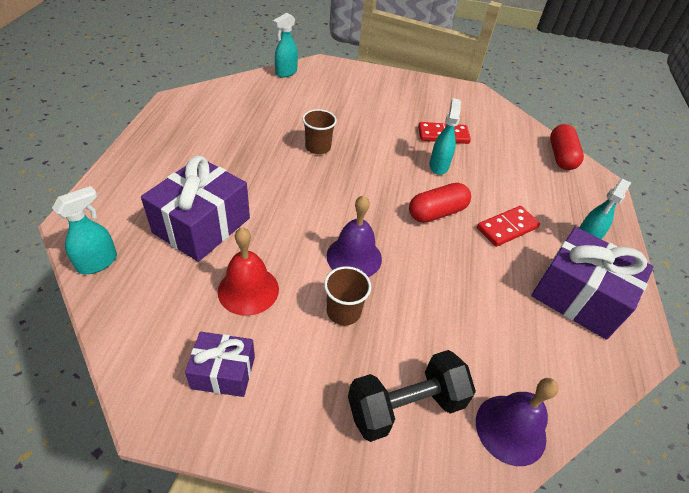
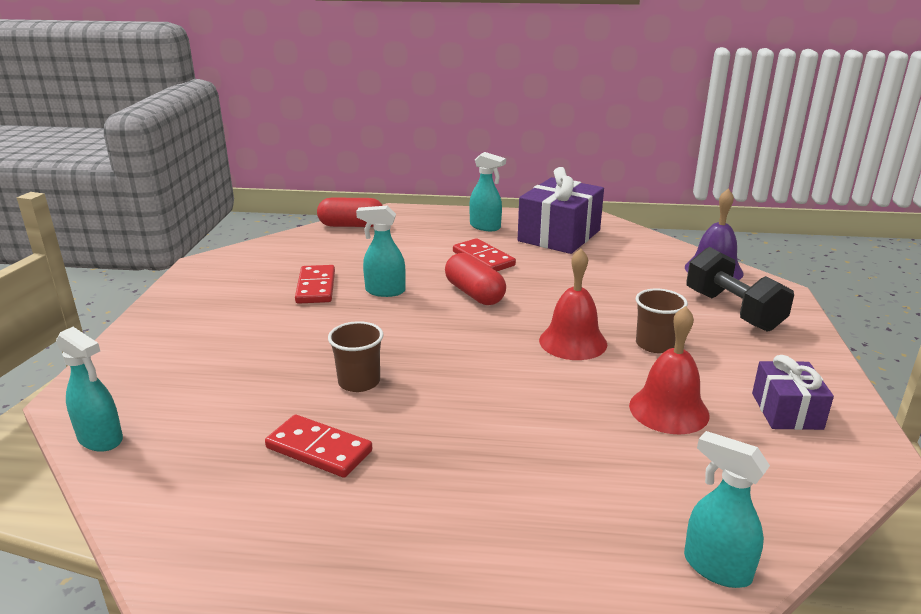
camera: 90 degrees left, 20 degrees down
purple gift [141,156,250,262] -> none
purple bell [327,195,382,277] -> red bell [539,248,607,360]
none -> red domino [265,415,373,478]

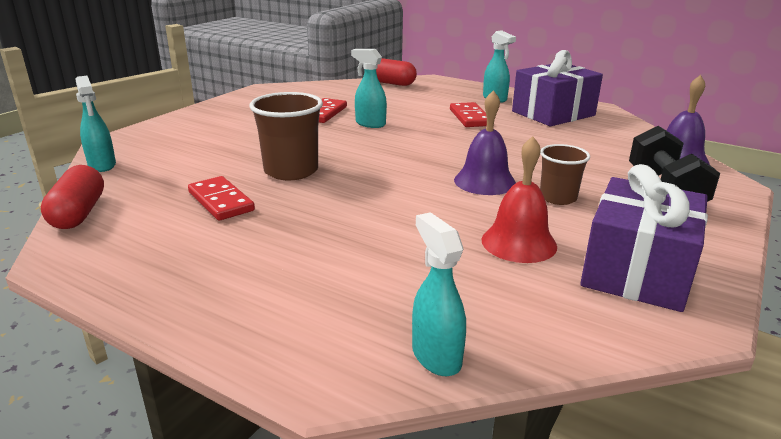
camera: 25 degrees right, 0 degrees up
brown cup [328,321,383,392] -> brown cup [249,92,323,181], size x1.59
red capsule [445,253,506,305] -> red capsule moved to [41,165,104,229]
red bell [539,248,607,360] -> purple bell [454,90,516,195]
purple gift [752,355,834,430] -> purple gift [580,164,708,312], size x1.76

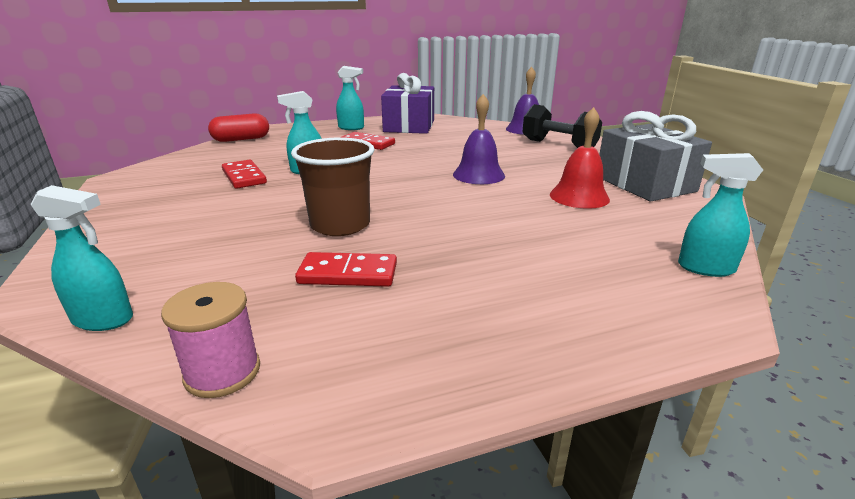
camera: 50 degrees left, 0 degrees up
red capsule [41,165,104,229] -> pink spool [161,282,260,398]
brown cup [540,144,590,205] -> none
purple gift [580,164,708,312] -> grey gift [599,111,712,202]

